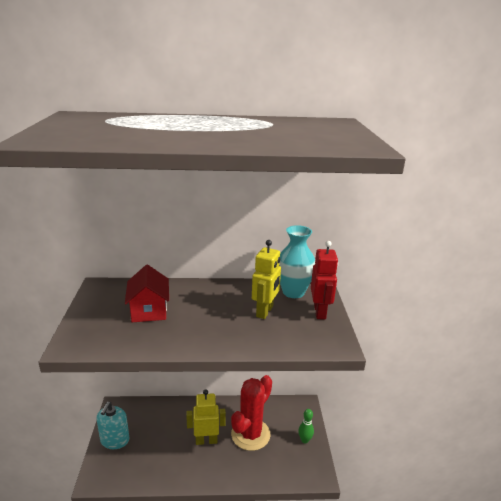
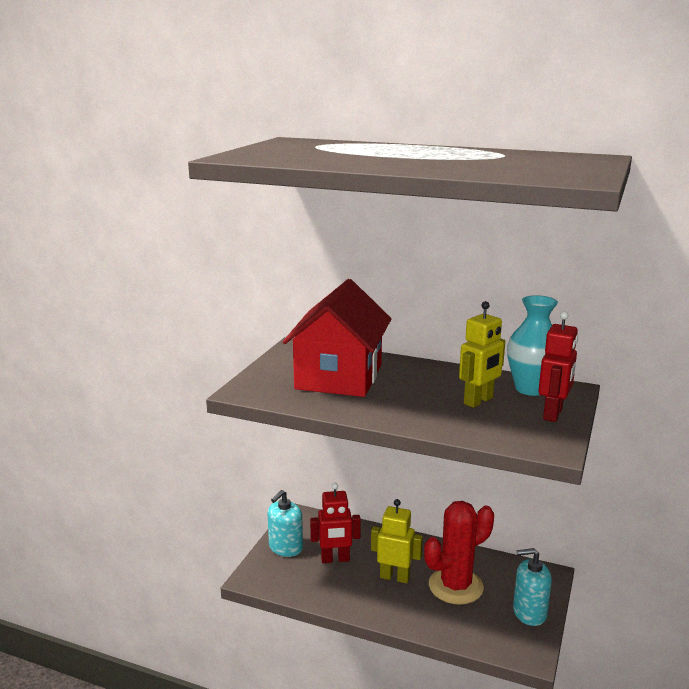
camera: 25 degrees right, 5 degrees down
red house [125,265,169,322] -> red house [283,279,392,397], size x1.76
green bowling pin [298,409,314,443] -> turquoise soap dispenser [513,548,552,626]
none -> red robot [310,483,361,563]

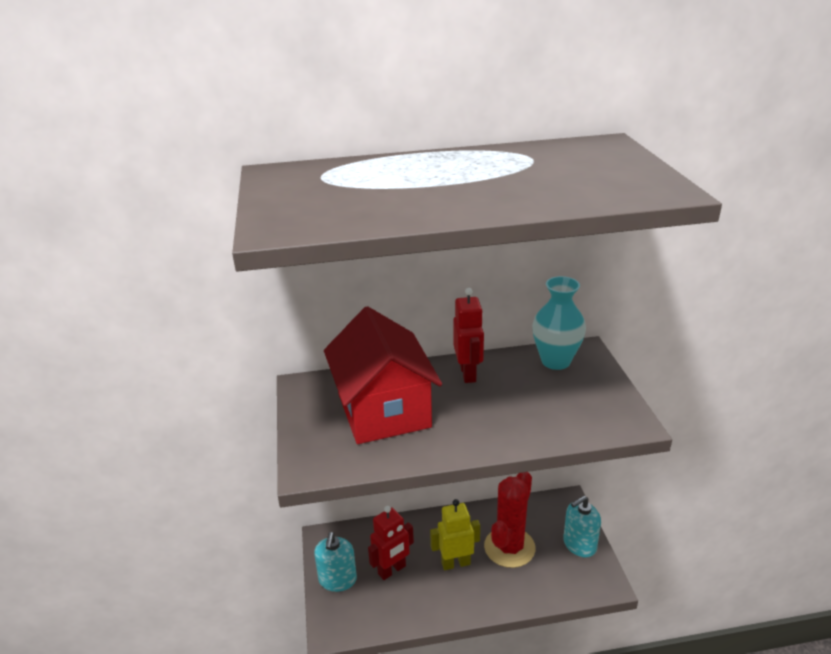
camera: 30 degrees left, 10 degrees up
yellow robot [459,301,505,408] -> none
red robot [538,311,578,422] -> red robot moved to [453,288,484,383]

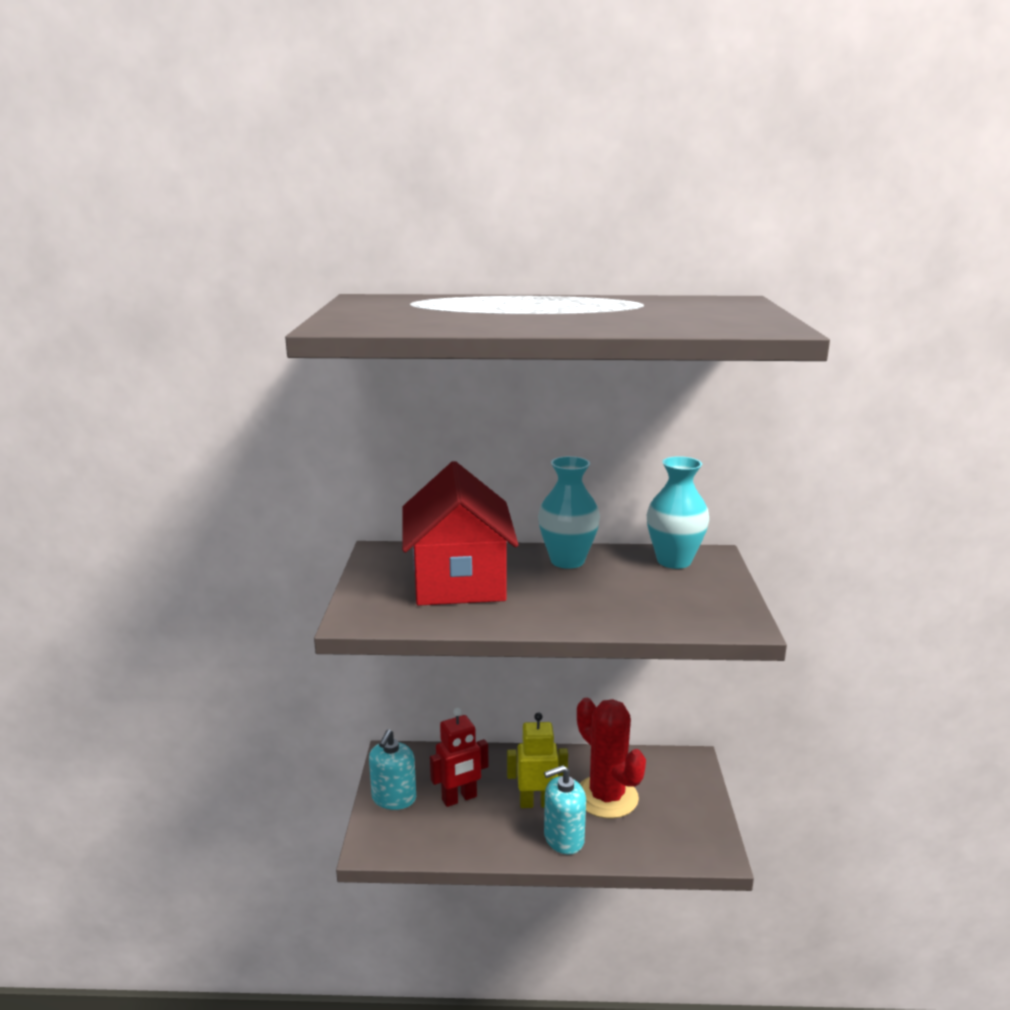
camera: 10 degrees right, 10 degrees down
red robot [453,288,484,383] -> turquoise vase [538,456,600,569]
red cactus [484,472,536,568] -> red cactus turned 75 degrees counterclockwise [577,698,646,819]
turquoise soap dispenser [563,496,601,558] -> turquoise soap dispenser moved to [544,765,586,855]

